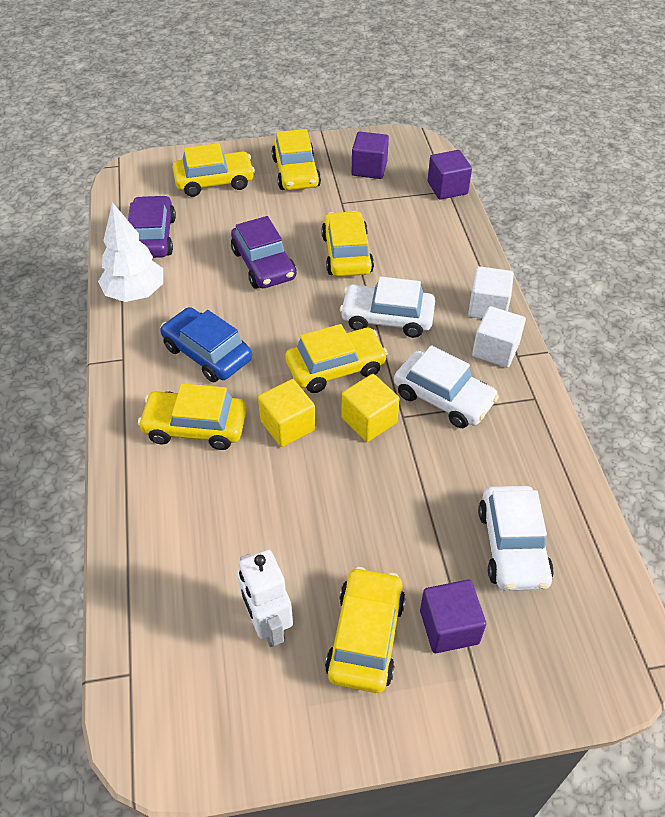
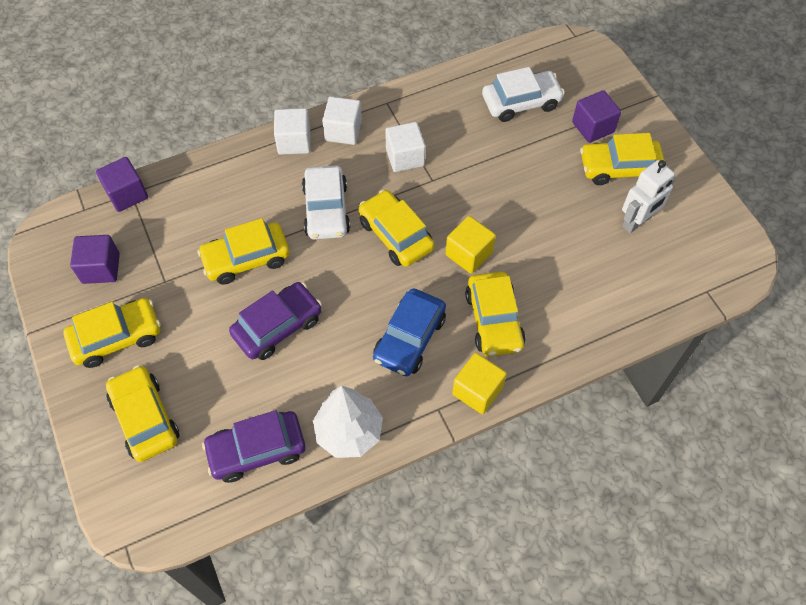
camera: 105 degrees left, 10 degrees up
yellow cube [341,374,400,442] -> yellow cube moved to [452,353,507,414]
white car [394,345,499,428] -> white cube [385,122,426,172]

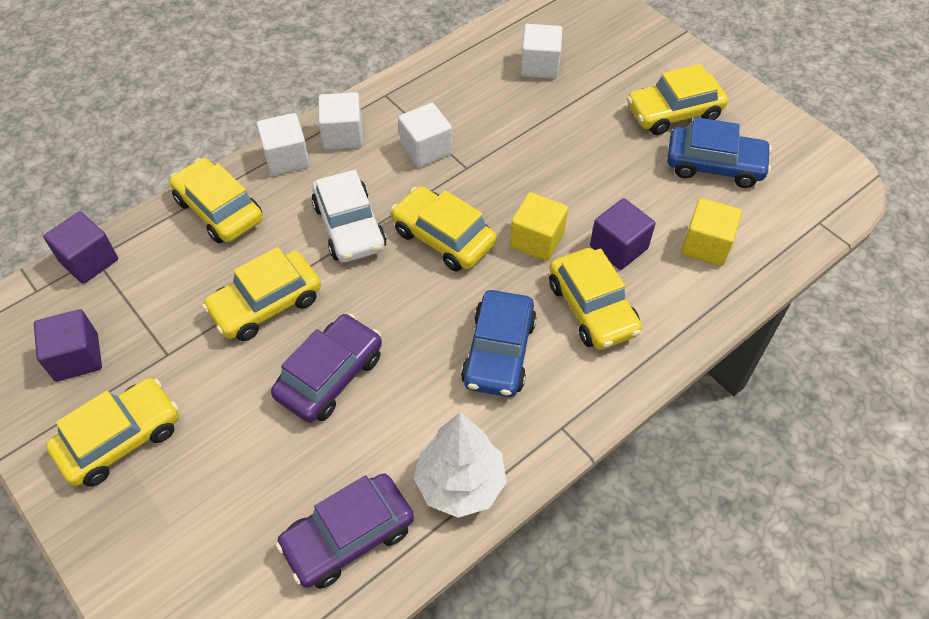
camera: 15 degrees left, 5 degrees down
yellow car [106,365,179,462] -> yellow car moved to [169,158,263,244]
yellow cube [452,353,507,414] -> yellow cube moved to [681,198,742,266]
white car [482,67,565,122] -> white cube [521,24,562,79]
purple cube [572,90,621,143] -> purple cube moved to [590,198,655,270]
white robot [622,160,675,233] -> blue car [667,117,772,188]

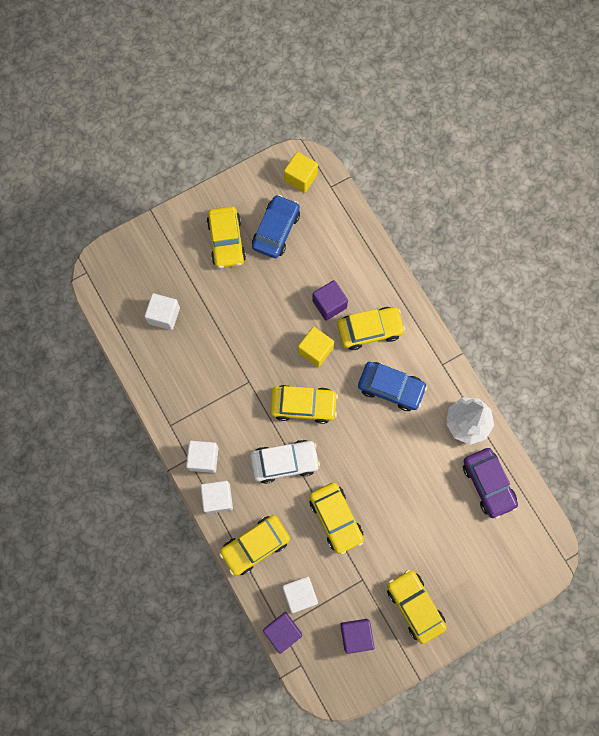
camera: 80 degrees left, 20 degrees up
purple car [271,314,382,423] -> none
yellow car [391,186,497,272] -> yellow car turned 135 degrees counterclockwise [270,385,338,424]
white cube [398,103,452,168] -> white cube moved to [282,577,318,613]
yellow cube [681,198,742,266] -> yellow cube moved to [284,152,318,193]

